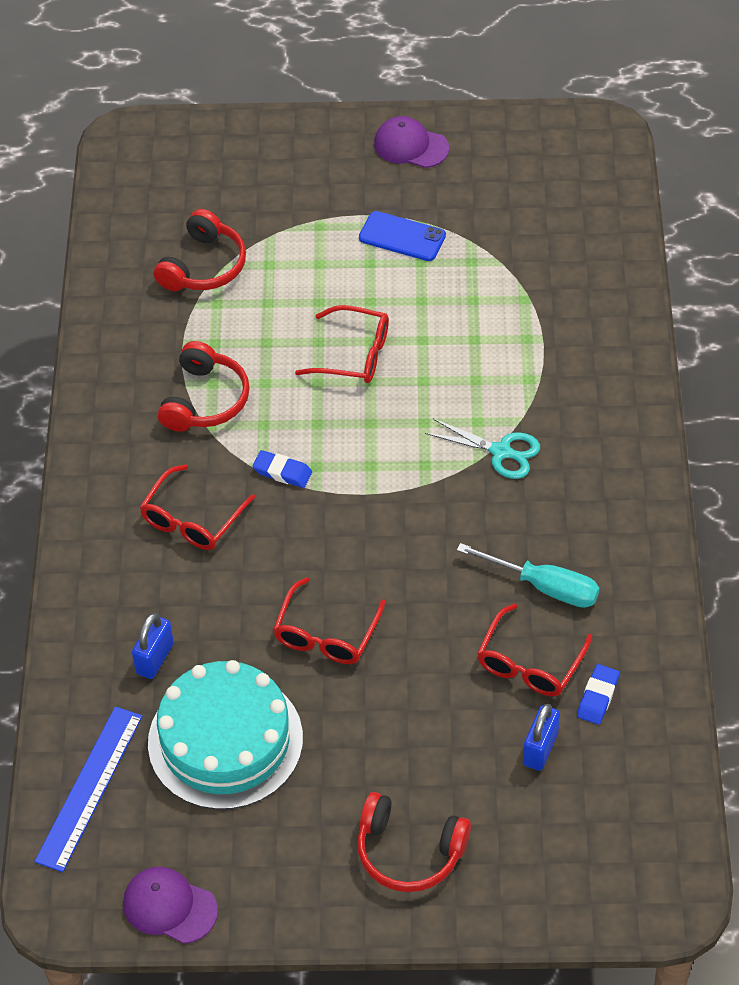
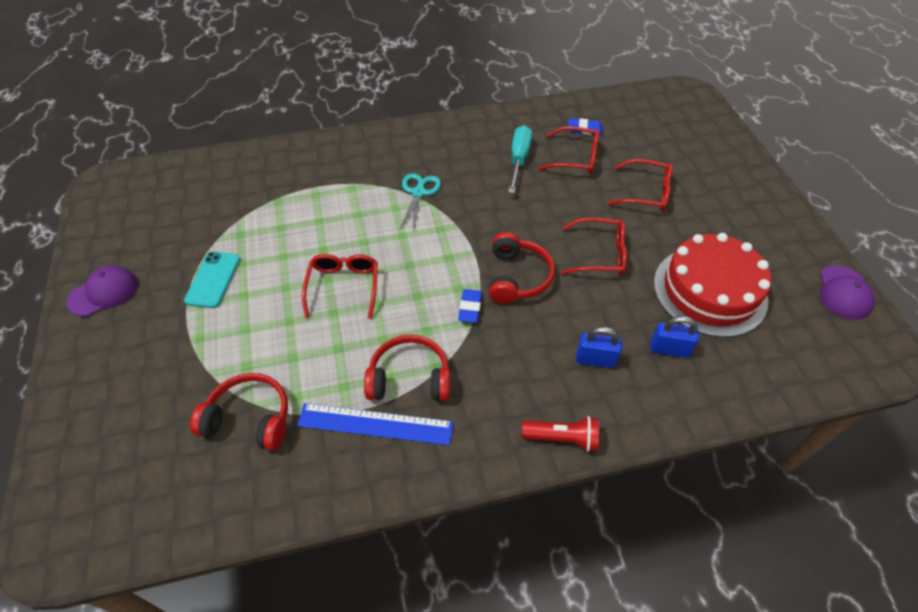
camera: 105 degrees left, 0 degrees up
blue ruler [34,706,143,872] -> blue ruler moved to [297,403,453,445]
red glasses [140,464,255,550] -> red glasses moved to [607,159,673,211]
turquoise cake [148,660,303,810] -> red cake [654,233,771,337]
red headphones [357,792,471,892] -> red headphones moved to [489,232,555,304]
blue phone [359,211,446,261] -> turquoise phone [184,252,240,308]
purple cap [374,116,449,168] -> purple cap turned 135 degrees counterclockwise [67,266,138,317]
blue padlock [523,704,560,771] -> blue padlock moved to [576,327,622,368]
none -> red flashlight [522,416,599,452]

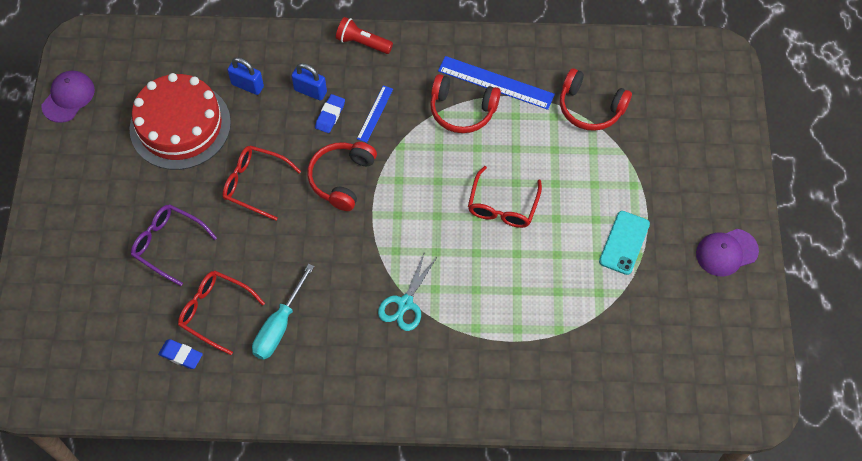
camera: 165 degrees left, 10 degrees up
blue eraser [458,289,482,323] -> blue eraser moved to [315,94,345,133]
red glasses [607,159,673,211] -> purple glasses [131,204,217,286]
none -> blue ruler [357,85,393,143]

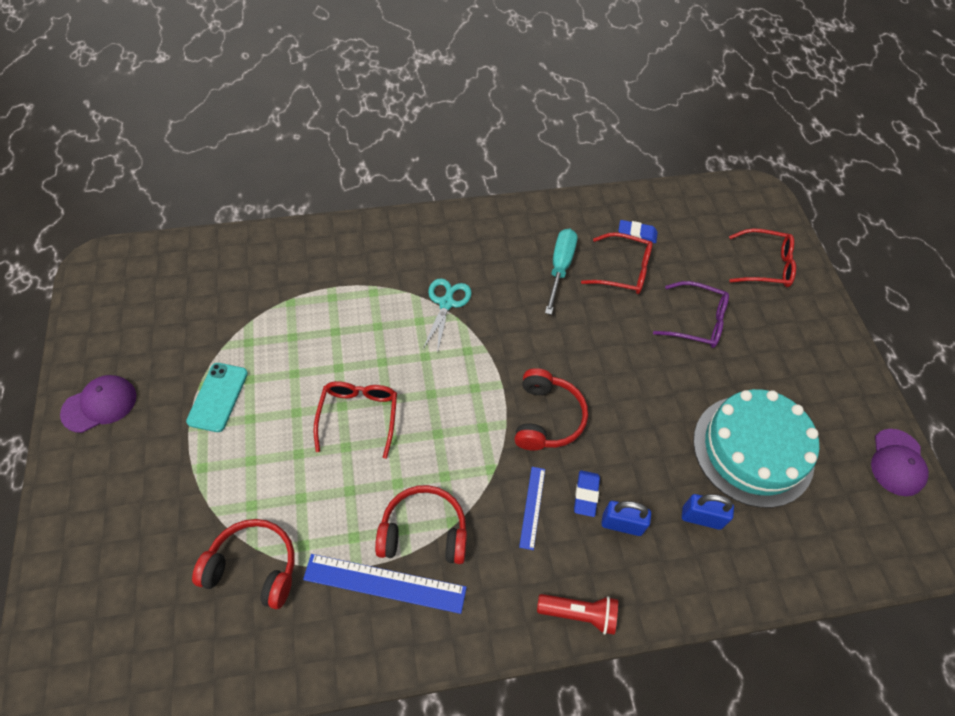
camera: 165 degrees right, 5 degrees down
red cake [130,73,231,170] -> turquoise cake [693,389,819,508]
red glasses [222,145,301,221] -> red glasses moved to [729,228,796,287]

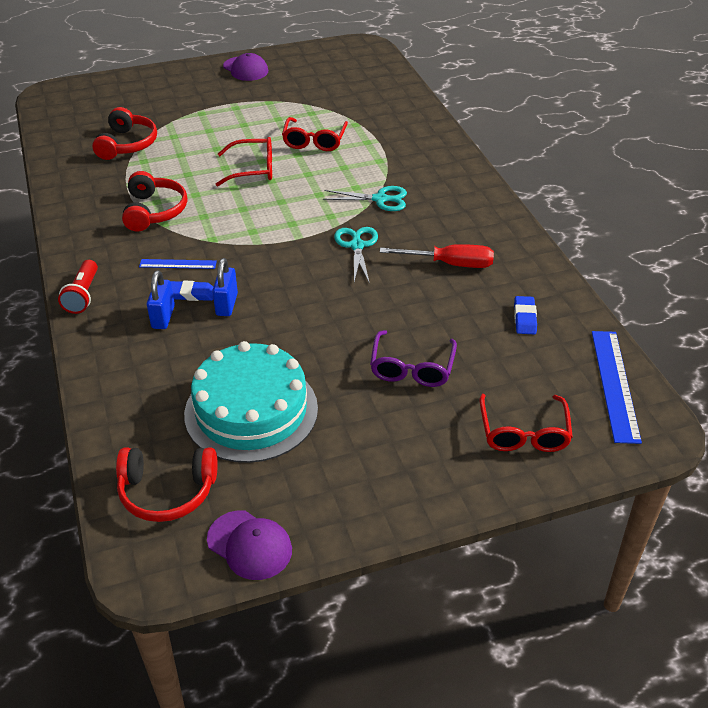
camera: 85 degrees right, 15 degrees down
turquoise phone [186,363,248,432] -> none
blue ruler [303,554,467,614] -> blue ruler moved to [592,331,642,444]
red headphones [514,368,588,451] -> red headphones moved to [116,447,217,522]
turquoise screwdriver [545,229,577,315] -> red screwdriver [380,244,494,268]
red glasses [581,232,653,294] -> red glasses moved to [282,117,348,151]
blue padlock [682,494,734,530] -> blue padlock moved to [212,258,238,316]
purple cap [871,429,929,496] -> purple cap turned 150 degrees counterclockwise [207,510,292,580]
none -> turquoise scissors [334,227,378,284]

